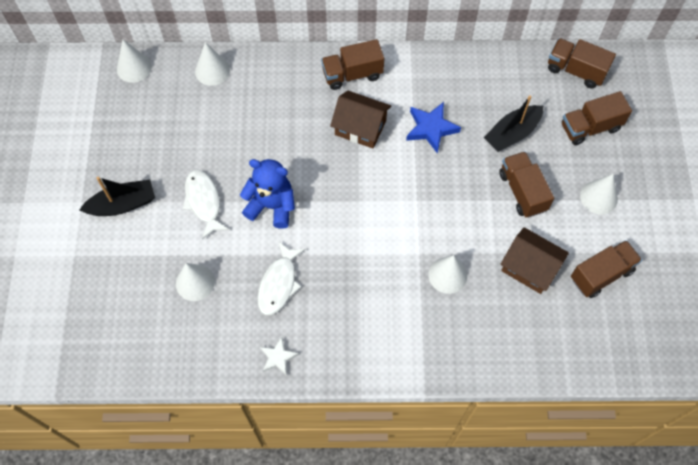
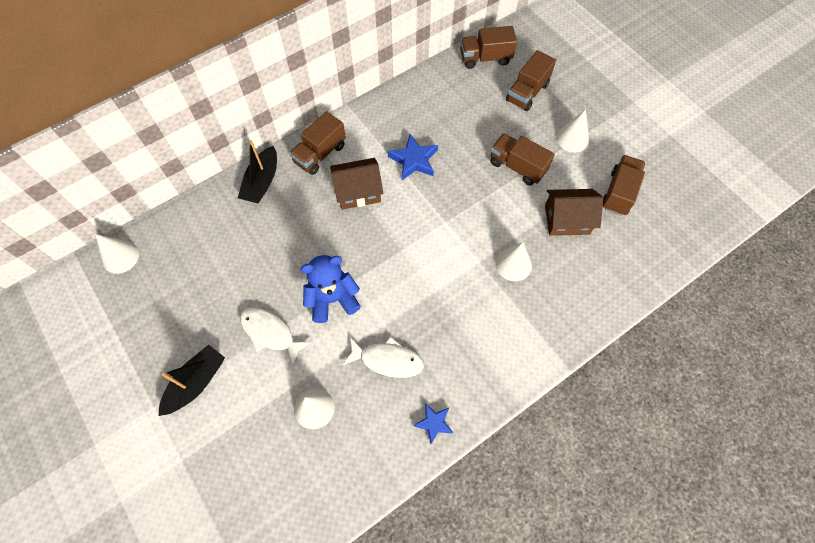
camera: 35 degrees left, 0 degrees up
white cone [195,42,230,86] -> none
white fish [257,241,305,315] -> white fish turned 60 degrees counterclockwise [343,336,424,378]
white star [260,337,299,375] -> blue star [414,403,453,444]
black boat [484,95,543,152] -> black boat moved to [238,140,277,203]

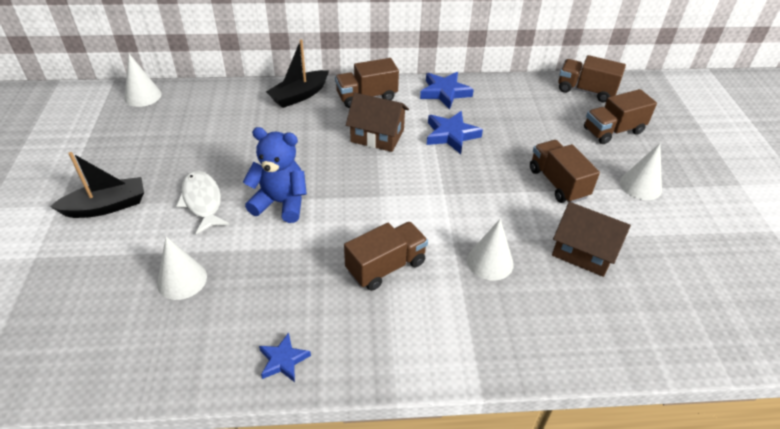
camera: 30 degrees right, 20 degrees down
white fish [343,336,424,378] -> none
brown truck [603,155,646,216] -> brown truck moved to [344,222,428,291]
none -> blue star [420,72,474,109]

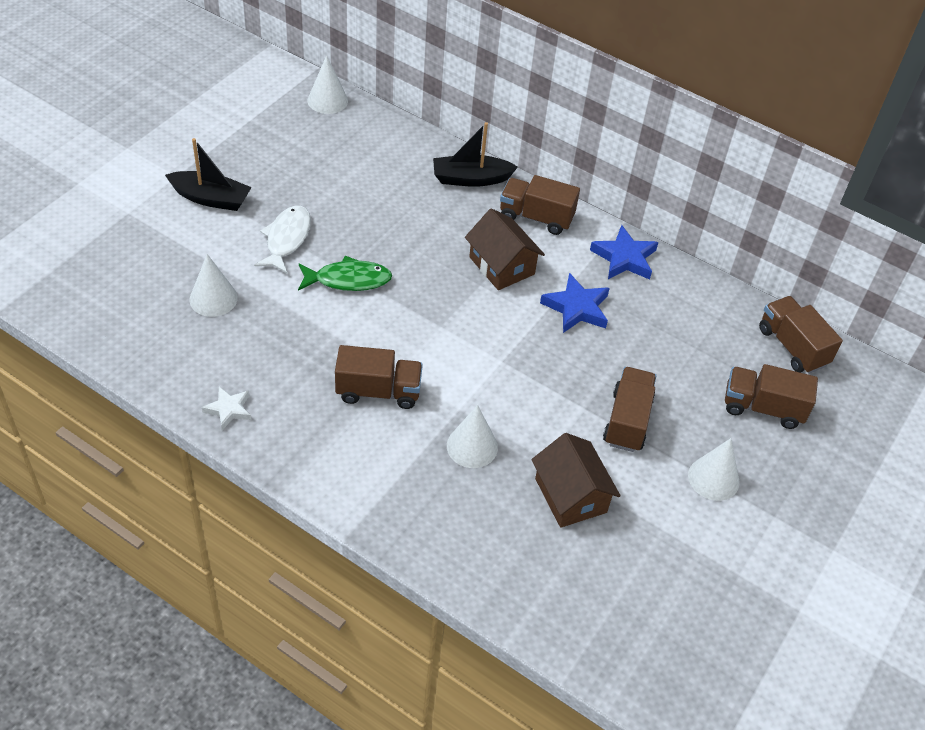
camera: 35 degrees right, 5 degrees up
blue teddy bear [243,127,307,223] -> green fish [298,256,392,291]
blue star [259,333,311,382] -> white star [202,386,251,430]

